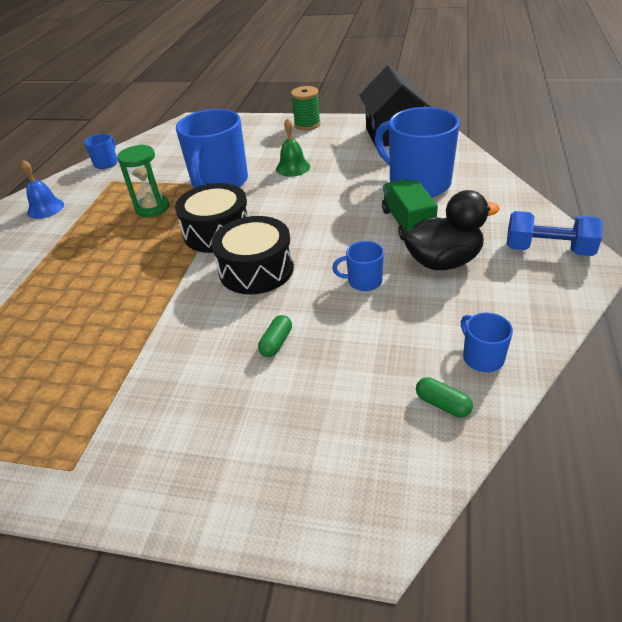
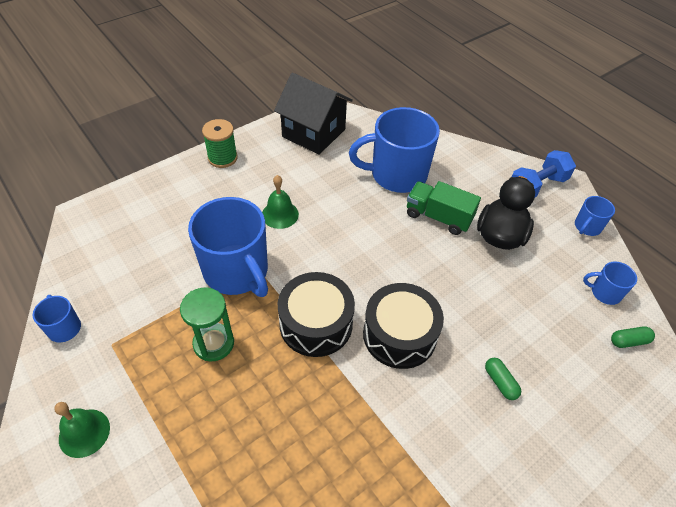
camera: 55 degrees left, 10 degrees up
blue bell [21,160,64,219] -> green bell [54,402,110,458]
blue mug [332,241,384,291] -> blue mug moved to [575,196,615,236]

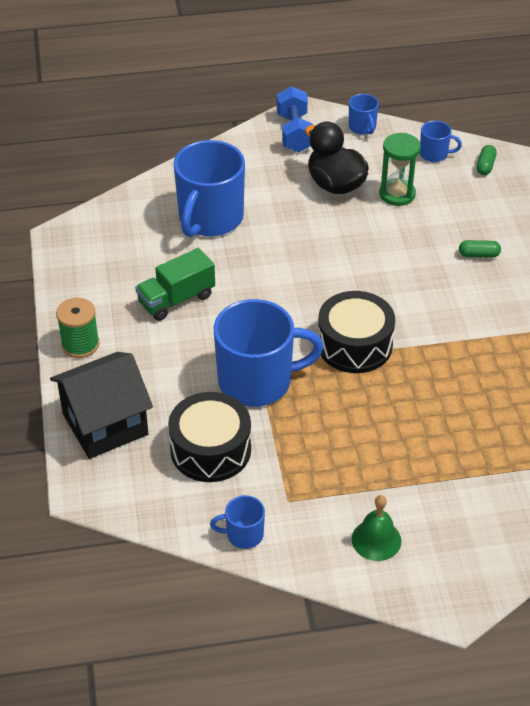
camera: 60 degrees left, 5 degrees down
green hourglass [180,288,234,361] -> green hourglass moved to [379,133,421,206]
green bell [262,175,299,229] -> none
black house [274,73,353,155] -> black house moved to [50,352,153,459]
black drum [363,283,444,369] -> black drum moved to [168,392,251,482]
green truck [407,181,481,235] -> green truck moved to [135,248,215,321]
blue mug [583,261,637,305] -> blue mug turned 120 degrees counterclockwise [420,121,462,162]

